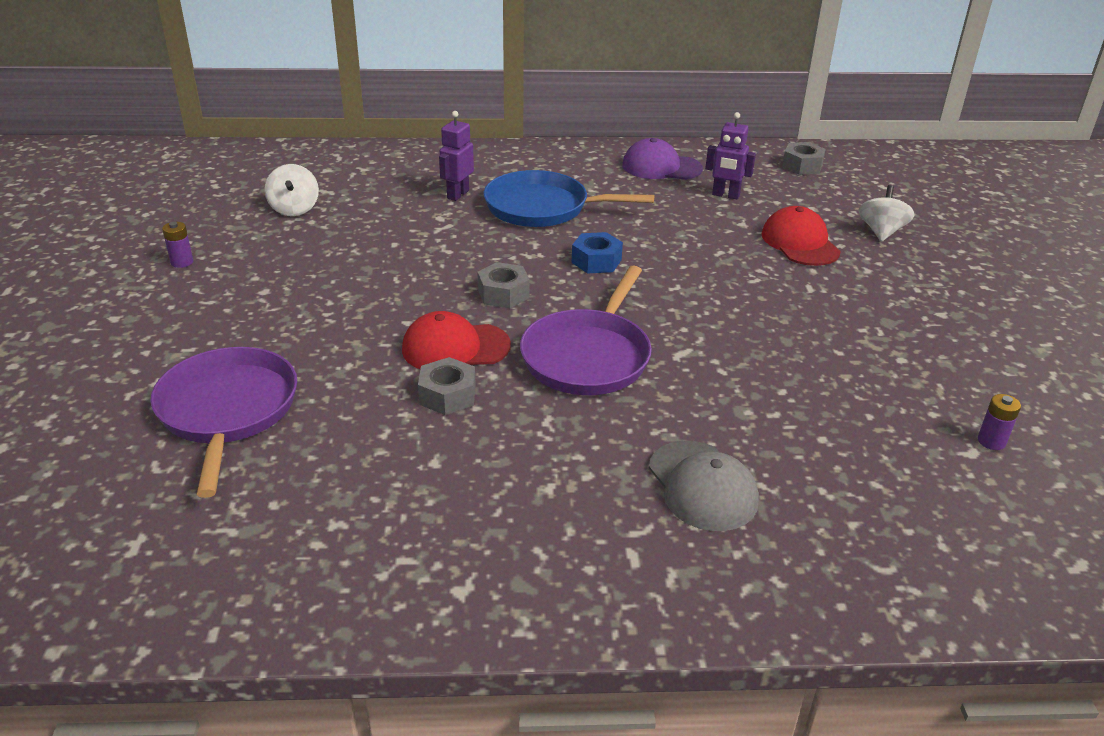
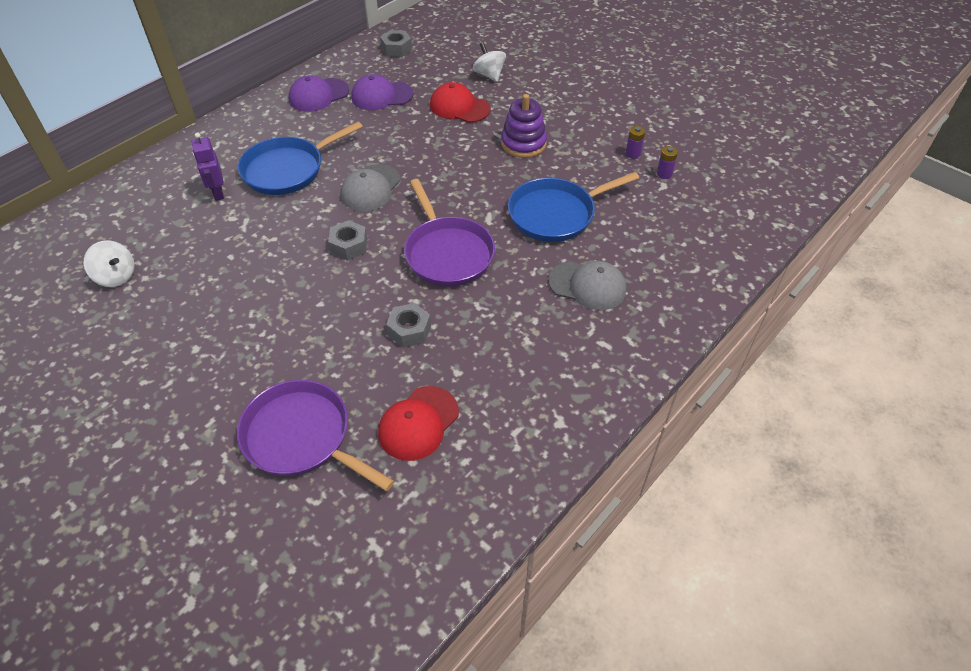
camera: 45 degrees left, 15 degrees up
purple battery [162,222,193,268] -> purple battery moved to [626,126,645,158]
red cap [402,311,511,369] -> red cap moved to [378,386,459,461]
blue nut [572,232,623,274] -> grey cap [340,164,401,211]
purple robot [705,112,756,199] -> purple cap [351,74,413,110]
none -> purple stacking toy [501,94,547,158]
none -> blue pan [508,172,639,242]

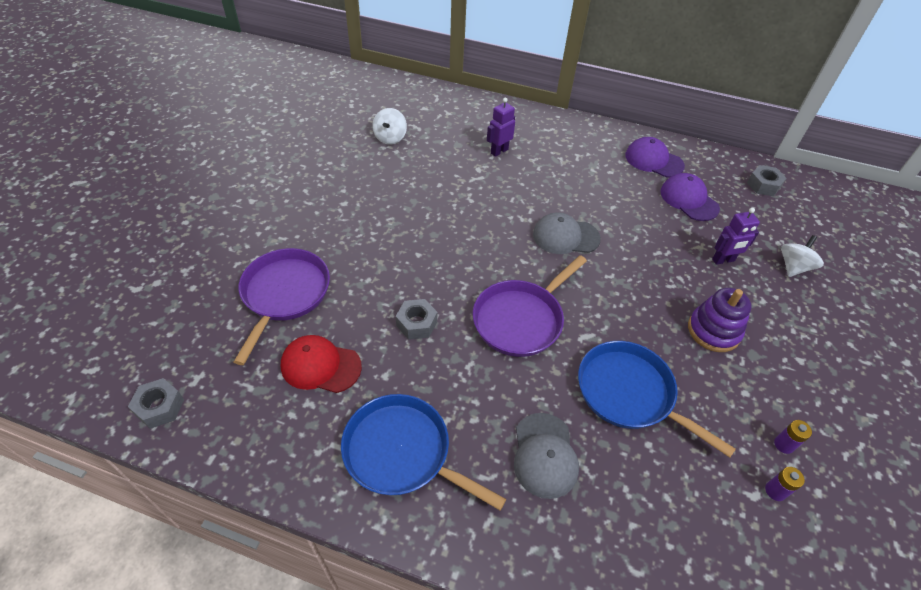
camera: 65 degrees right, 0 degrees up
blue pan [238,122,363,195] -> blue pan moved to [341,394,506,510]
grey nut [328,220,367,261] -> grey nut moved to [128,378,184,429]
red cap [430,82,491,123] -> purple robot [712,208,760,265]

